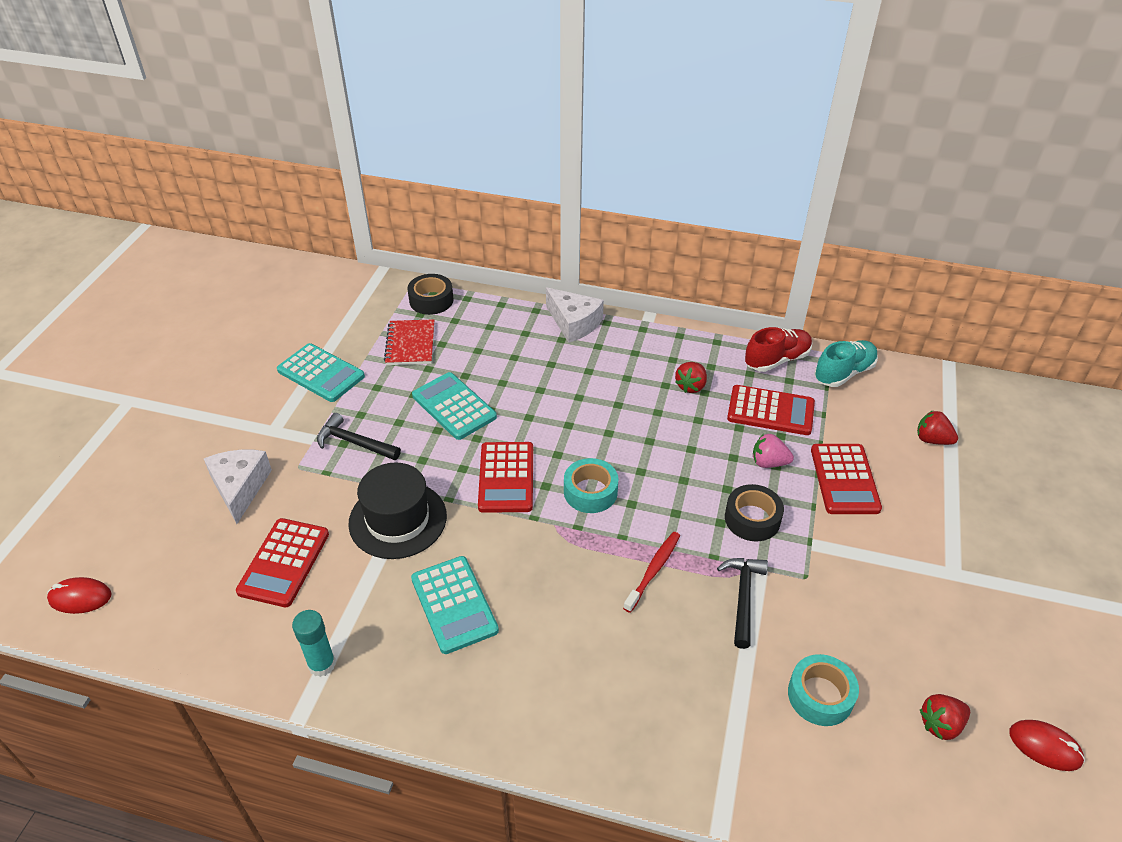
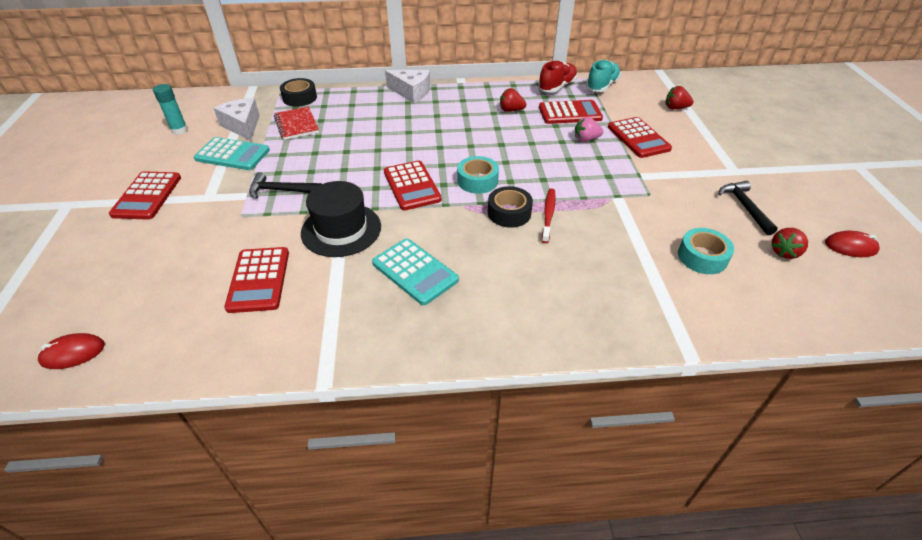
camera: 20 degrees left, 0 degrees up
white cheese [204,450,272,524] -> white cheese moved to [214,98,260,141]
turquoise glue stick [292,610,336,677] -> turquoise glue stick moved to [153,84,188,135]
turquoise calculator [412,372,497,440] -> none
red strawberry [675,362,707,393] -> red strawberry turned 90 degrees clockwise [500,88,526,112]
black hammer [717,558,768,649] -> black hammer moved to [718,181,778,235]
black tape [725,484,784,541] -> black tape moved to [488,186,533,228]
none -> red calculator [109,171,181,219]

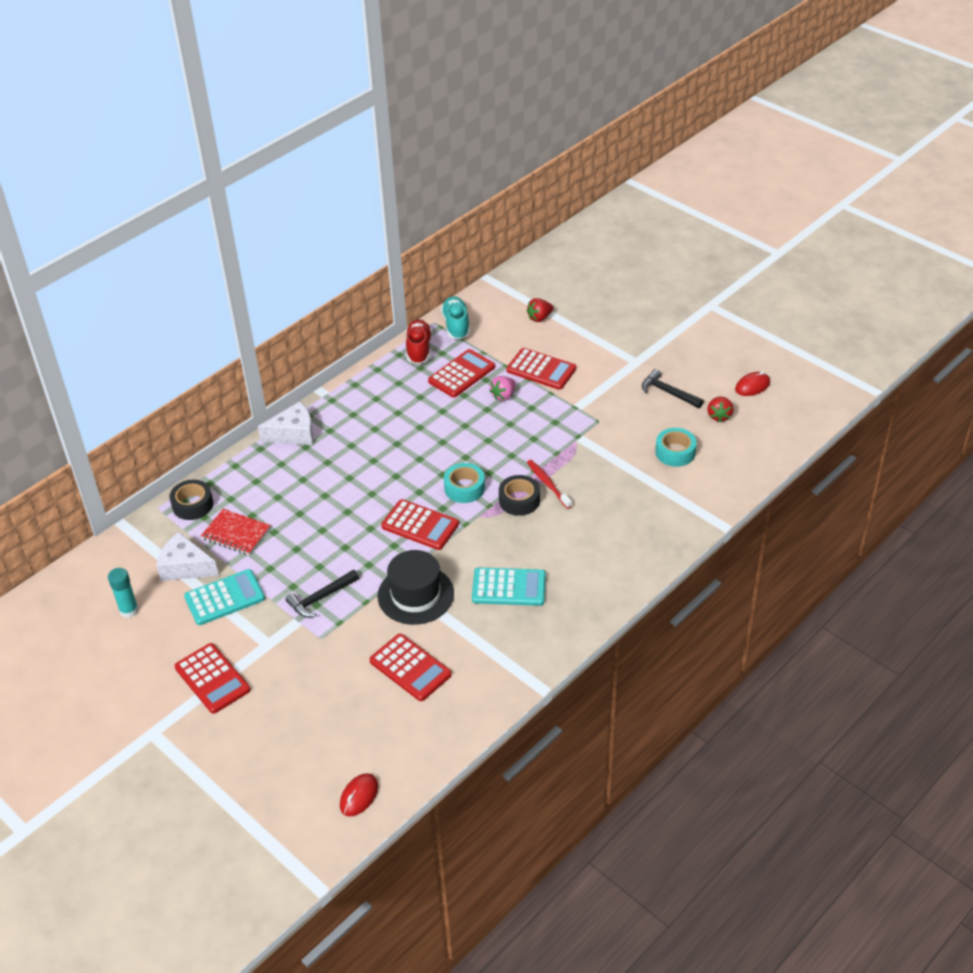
camera: 40 degrees left, 0 degrees up
red strawberry [500,88,526,112] -> none

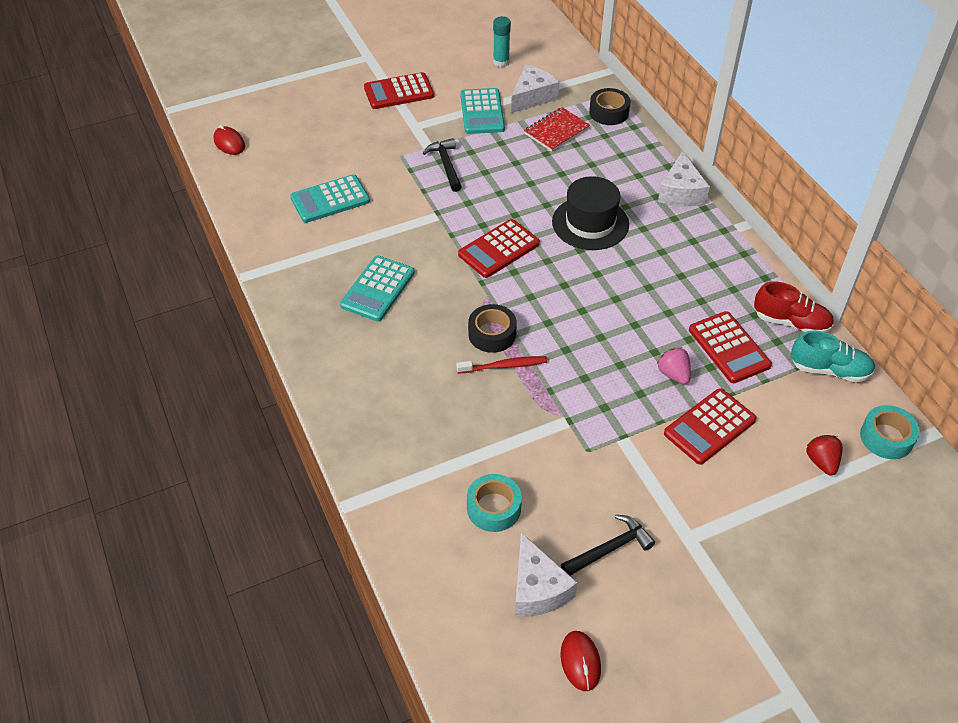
camera: 110 degrees right, 5 degrees up
red calculator [370,634,452,701] -> turquoise calculator [290,174,370,223]
black hat [378,550,454,625] -> black hat moved to [552,176,629,250]
turquoise tape [444,463,485,503] -> turquoise tape moved to [860,405,920,459]
red strawberry [707,396,734,422] -> white cheese [515,533,577,617]

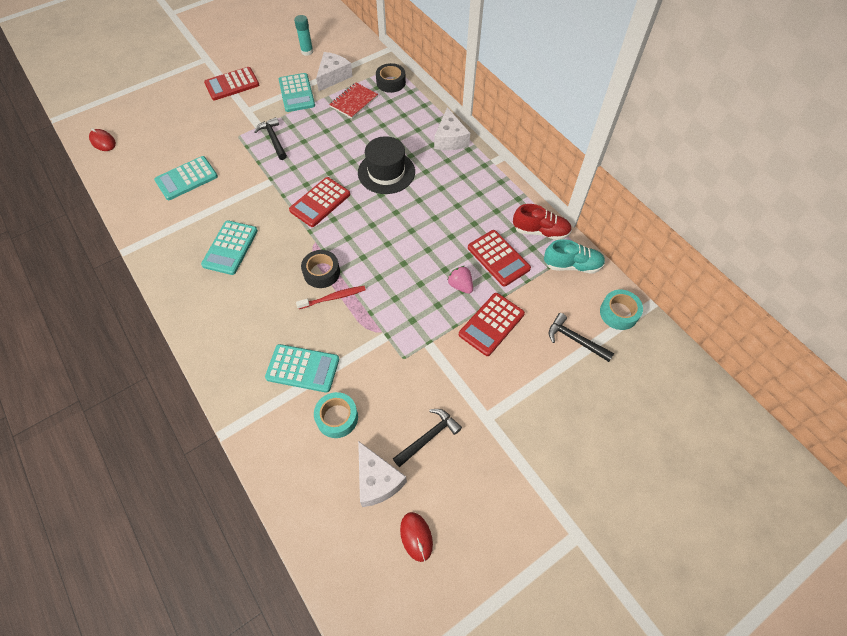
camera: 10 degrees left, 10 degrees up
red strawberry [806,435,843,476] -> black hammer [549,313,614,362]
none -> turquoise calculator [265,344,339,393]

